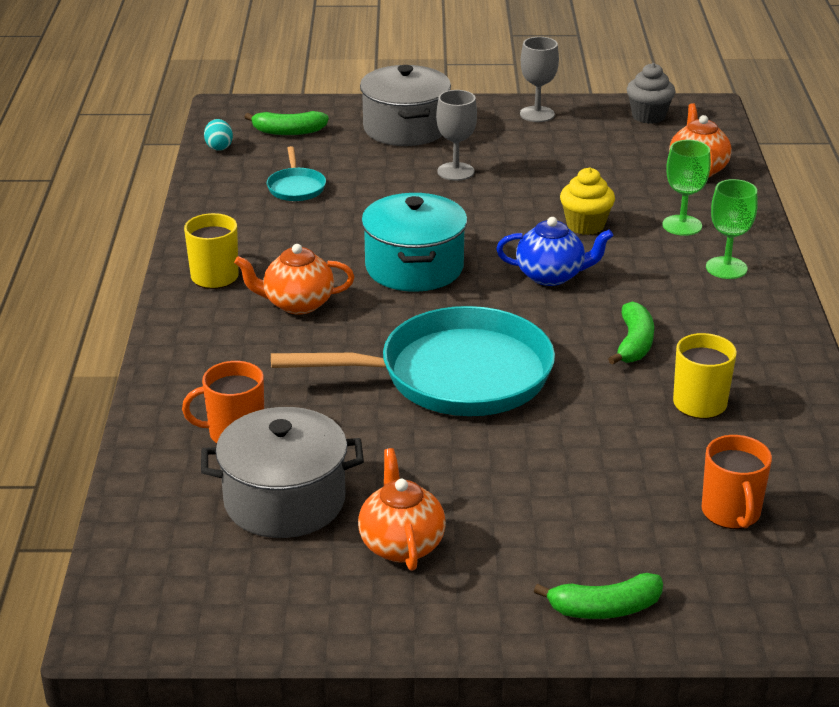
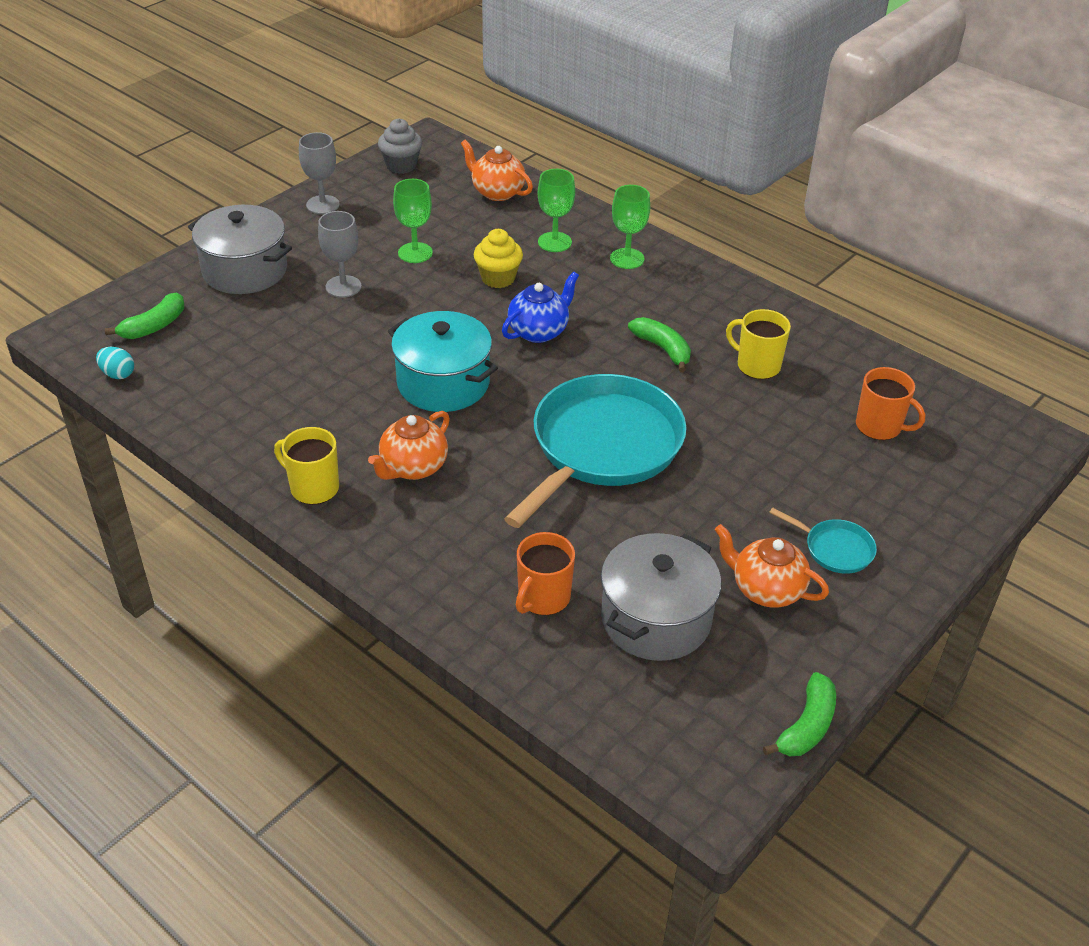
camera: 50 degrees left, 10 degrees up
turquoise pan [267,146,326,201] -> turquoise pan moved to [769,507,877,574]
green banana [534,573,663,619] -> green banana moved to [763,672,836,756]
none -> green goblet [393,179,433,263]

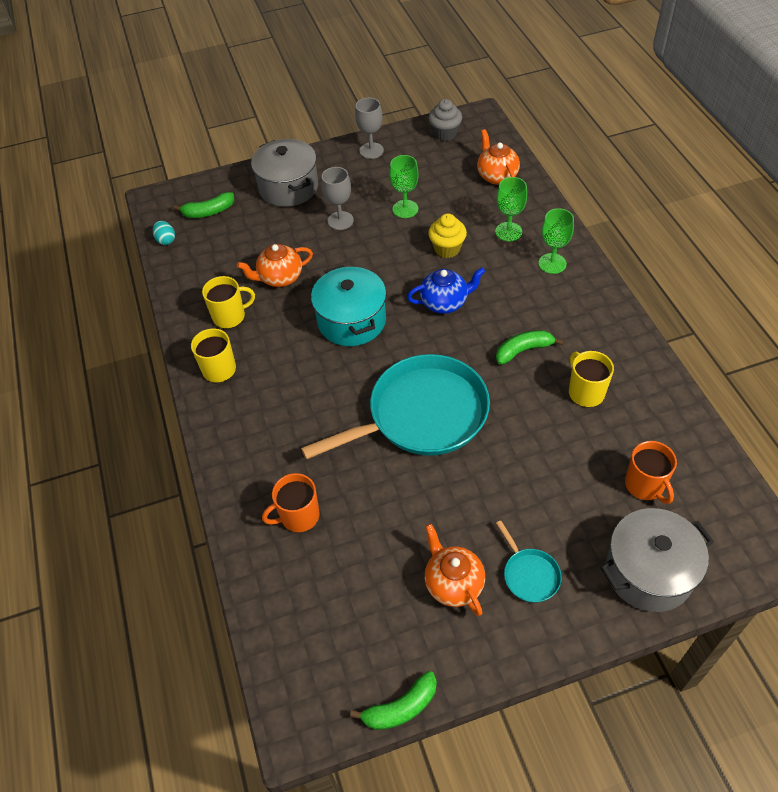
camera: 35 degrees right, 10 degrees up
orange teapot [368,411,450,480] -> orange teapot moved to [237,244,313,287]
grey pot [601,533,721,661] -> grey pot moved to [600,508,714,612]
green banana [628,317,691,373] -> green banana turned 105 degrees counterclockwise [496,330,563,365]
none -> yellow mug [202,276,255,329]

